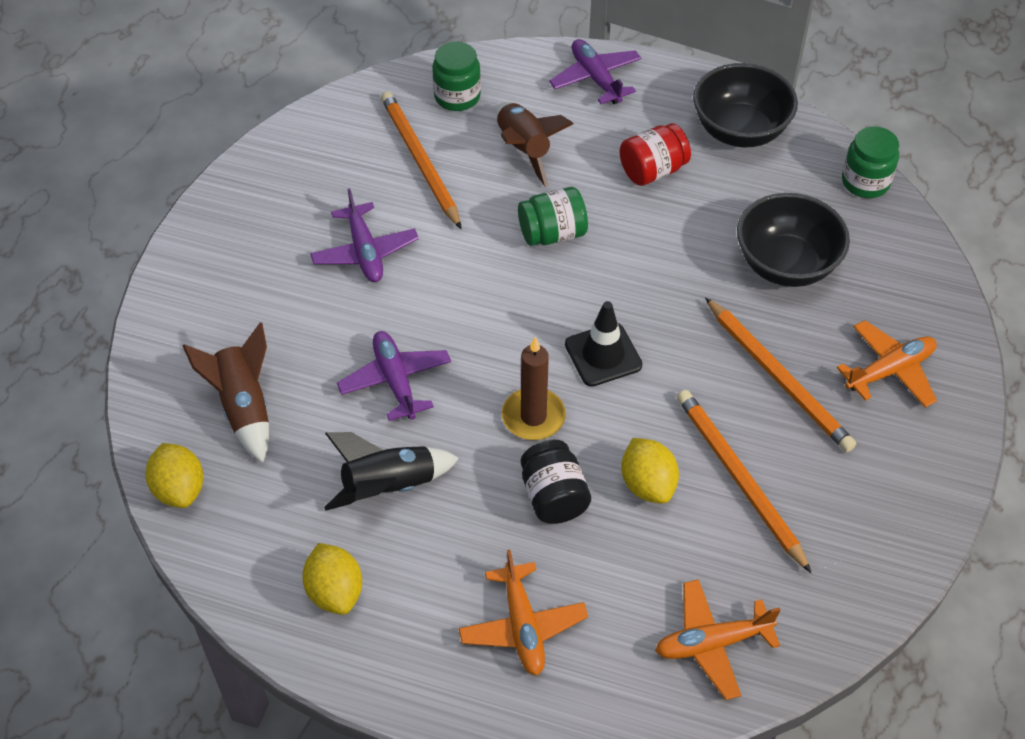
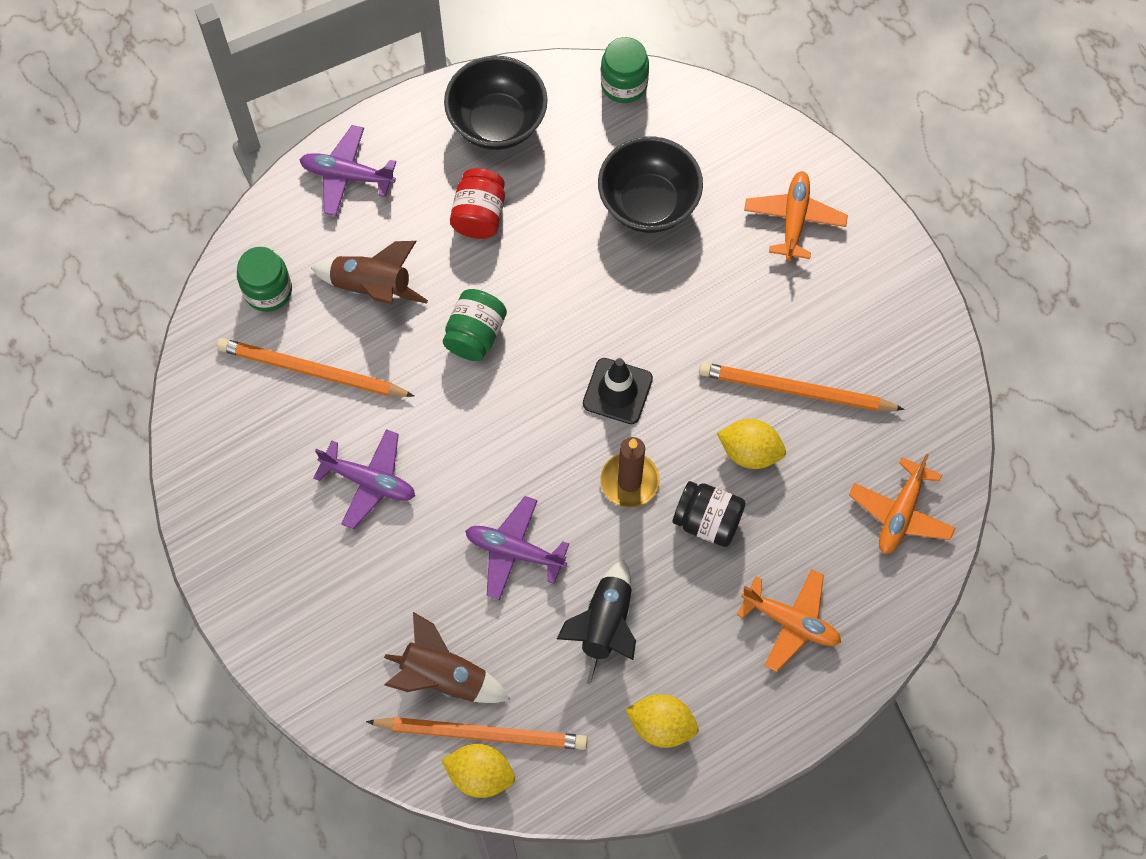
camera: 50 degrees left, 15 degrees up
orange pencil [705,297,856,452] -> orange pencil moved to [366,717,588,750]

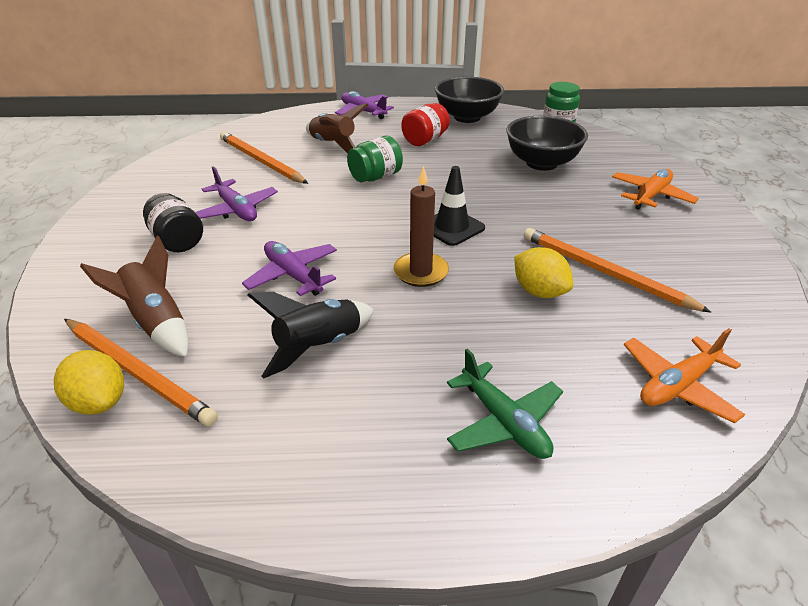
camera: 30 degrees right, 30 degrees down
green jar [237,247,292,312] -> none
yellow lemon [625,694,699,748] -> none
black jar [673,481,745,547] -> black jar moved to [143,193,203,252]
orange plane [737,569,841,672] -> green plane [447,348,563,459]

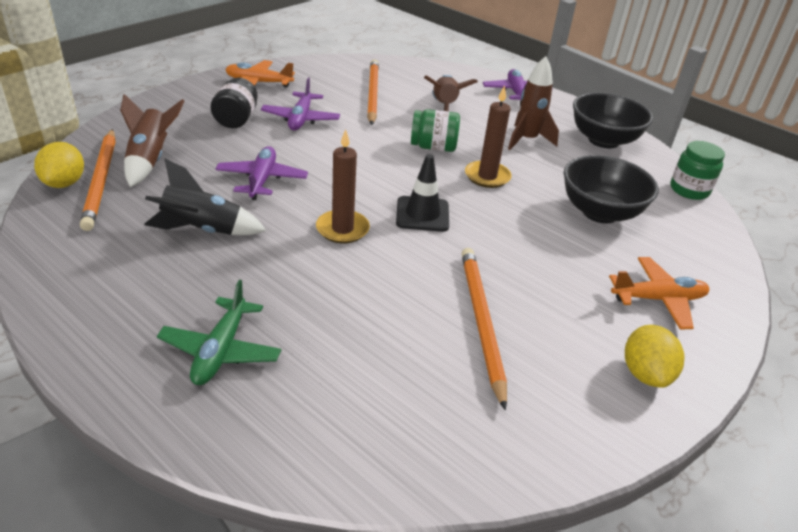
camera: 40 degrees right, 0 degrees up
red jar [401,103,450,146] -> brown rocket [508,56,559,150]
yellow lemon [514,247,573,298] -> yellow lemon moved to [625,325,685,388]
orange plane [624,328,745,423] -> orange plane moved to [225,60,295,87]
none -> brown candle [465,85,512,188]

